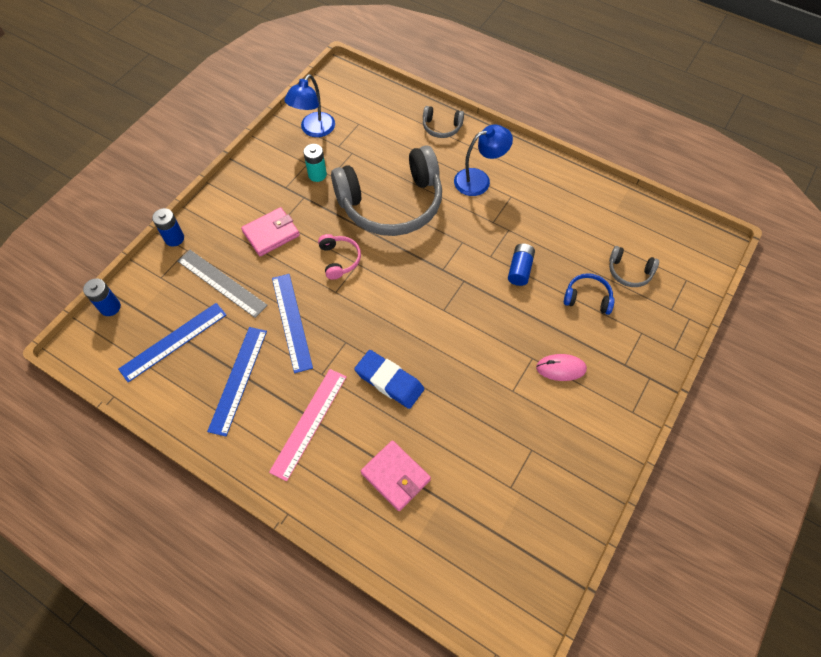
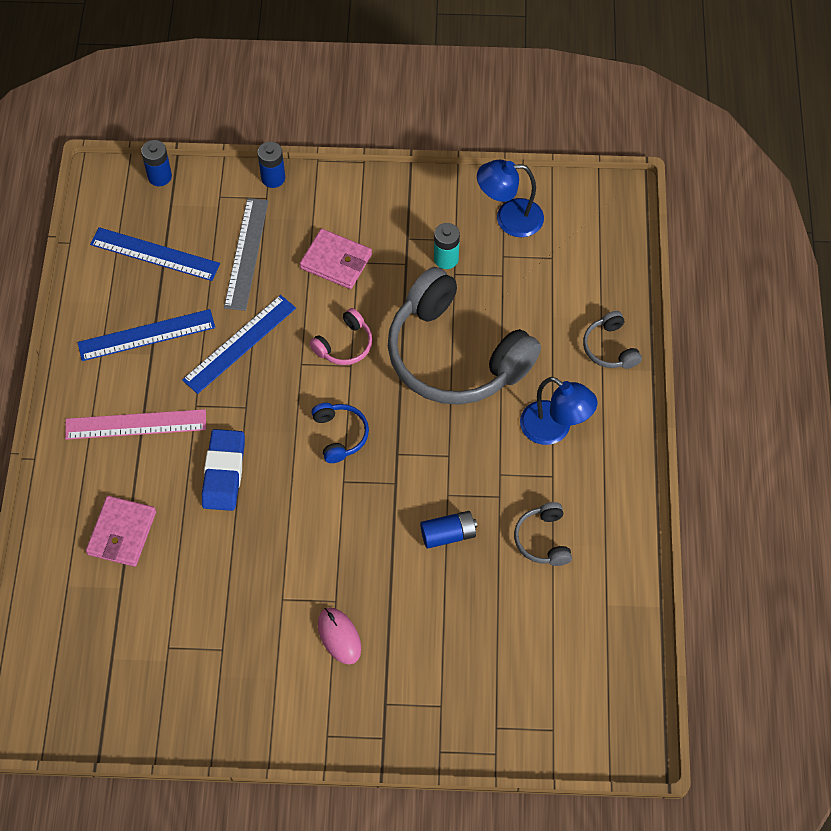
camera: 60 degrees right, 0 degrees up
blue headphones [564,273,615,315] -> blue headphones moved to [311,403,369,463]
grey headphones [609,246,659,287] -> grey headphones moved to [514,502,572,566]

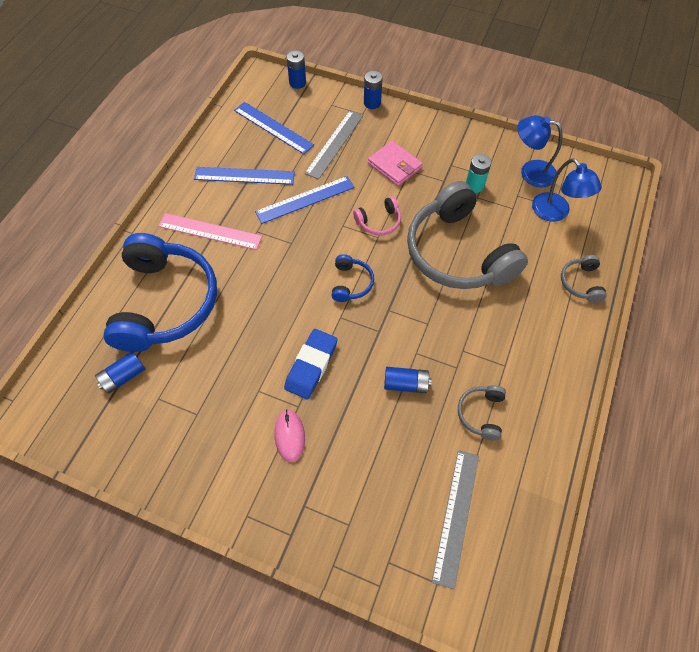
camera: 20 degrees right, 0 degrees up
pink wallet [86,496,156,567] -> blue headphones [104,233,217,352]
blue eraser [202,429,245,511] -> blue eraser moved to [284,329,338,399]
blue lamp [520,377,598,445] -> blue lamp moved to [532,158,602,222]
none -> blue battery [95,351,145,394]
none -> grey ruler [432,450,479,589]

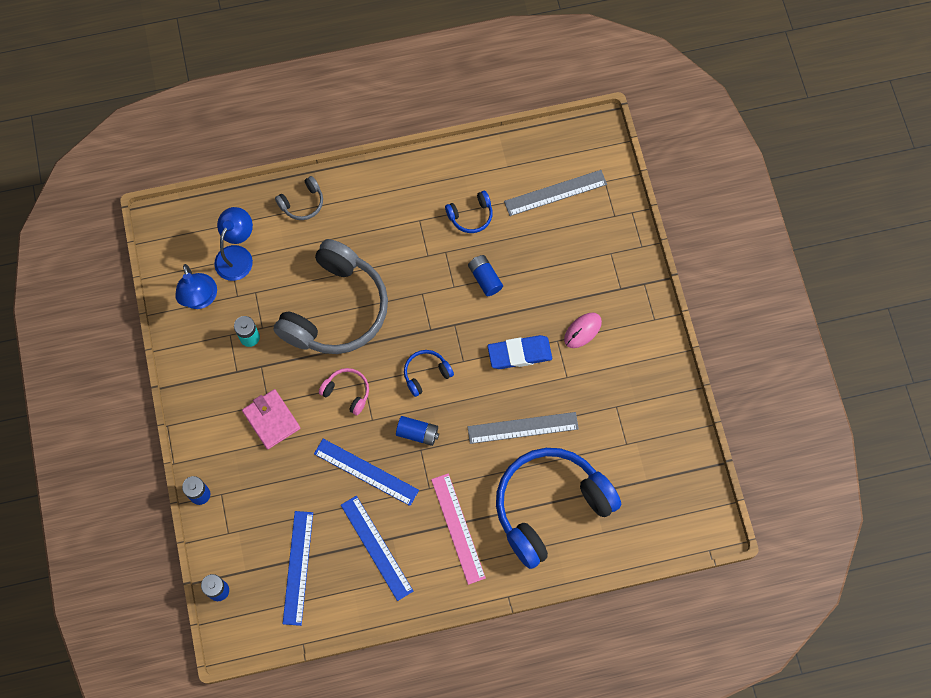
camera: 125 degrees left, 10 degrees up
blue battery [95,351,145,394] -> blue battery moved to [396,416,439,446]
grey ruler [305,110,363,180] -> grey ruler moved to [467,412,579,444]
pink wallet [368,141,423,186] -> pink wallet turned 45 degrees counterclockwise [242,389,300,449]
grey headphones [458,385,506,441] -> blue headphones [445,191,493,233]

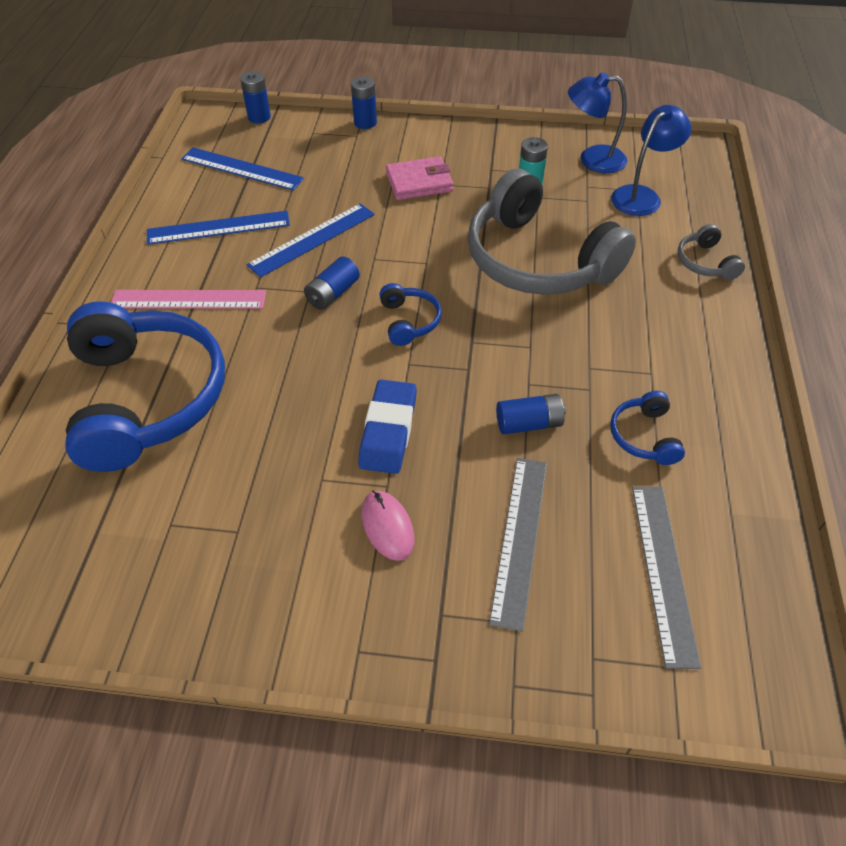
camera: 110 degrees right, 20 degrees down
blue lamp [214,207,253,281] -> blue lamp turned 90 degrees counterclockwise [611,105,691,216]
pink headphones [319,368,369,415] -> none
grey ruler [467,412,579,444] -> grey ruler moved to [489,458,547,632]

